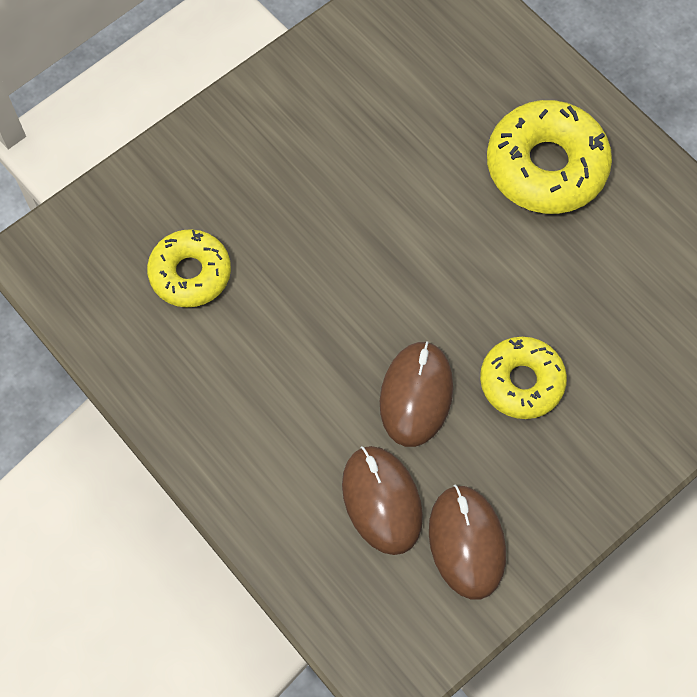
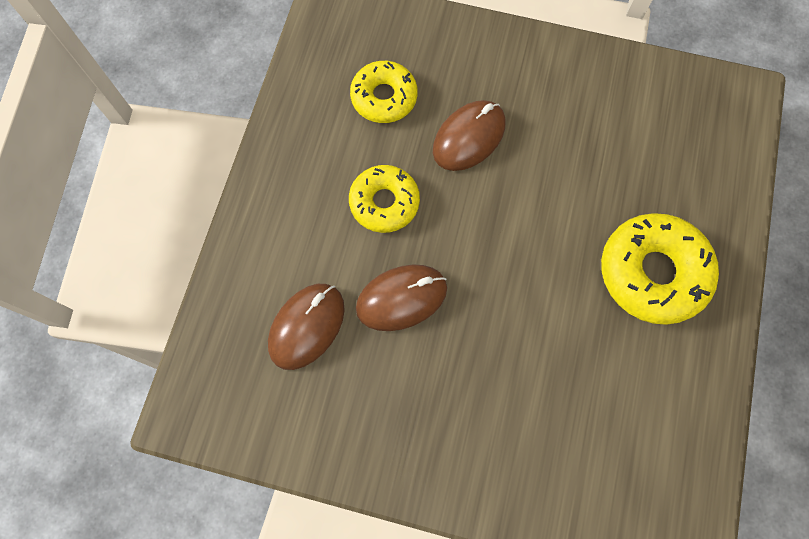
camera: 55 degrees right, 5 degrees up
brown mouse [429,485,506,600] -> brown mouse moved to [433,100,505,171]
yellow donut [480,337,567,419] -> yellow donut moved to [349,165,420,233]

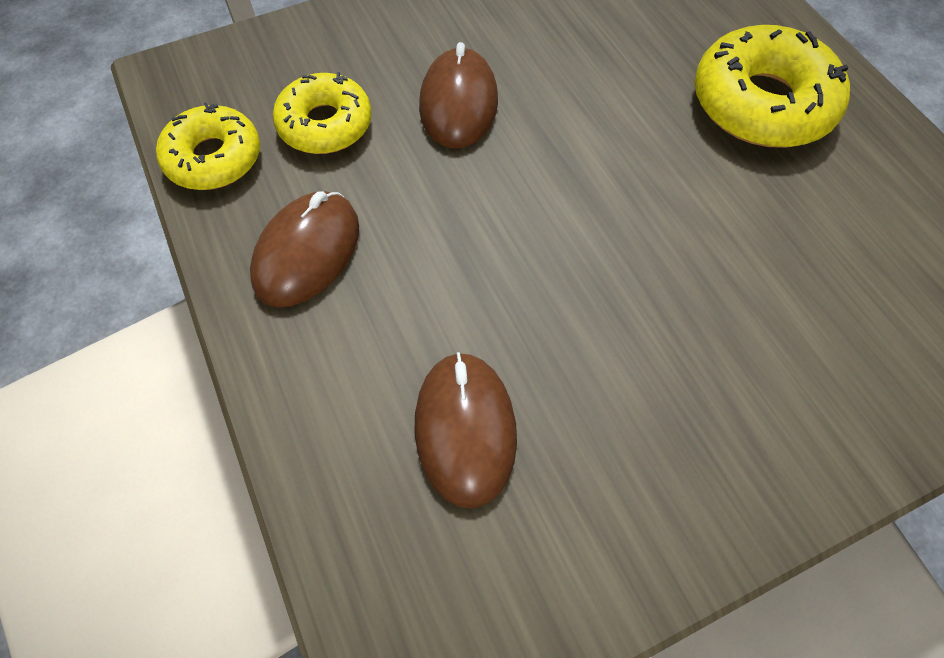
camera: 40 degrees left, 10 degrees down
yellow donut [349,165,420,233] -> yellow donut moved to [156,103,260,190]
brown mouse [356,264,447,331] -> brown mouse moved to [250,191,359,308]

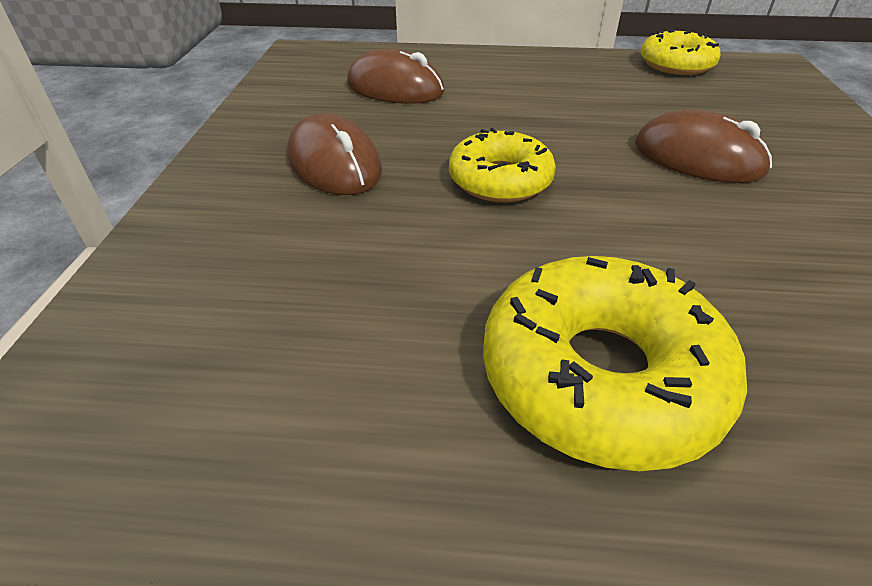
camera: 120 degrees right, 20 degrees down
brown mouse [250,191,359,308] -> brown mouse moved to [287,113,382,195]
yellow donut [273,72,372,154] -> yellow donut moved to [449,128,556,202]

